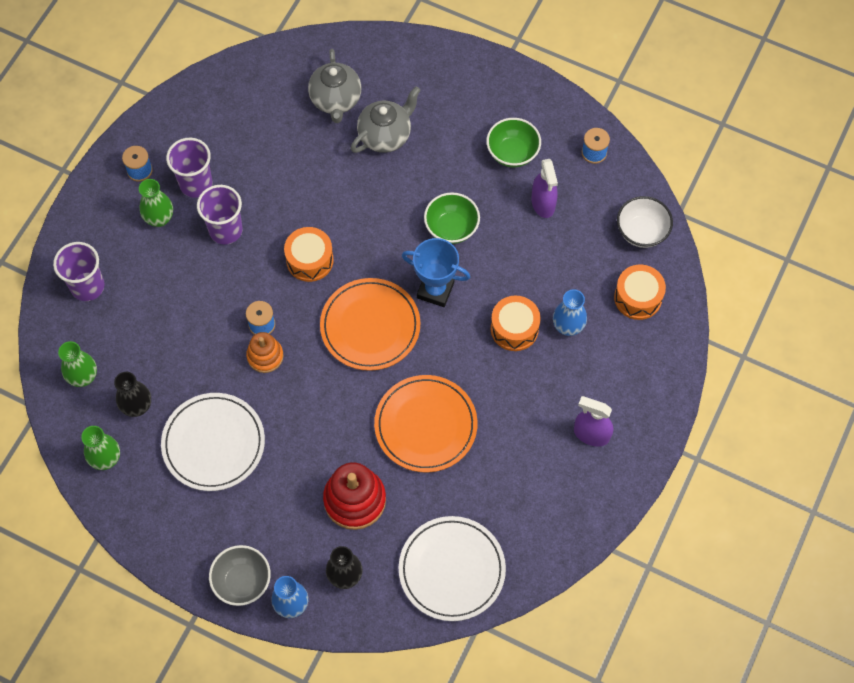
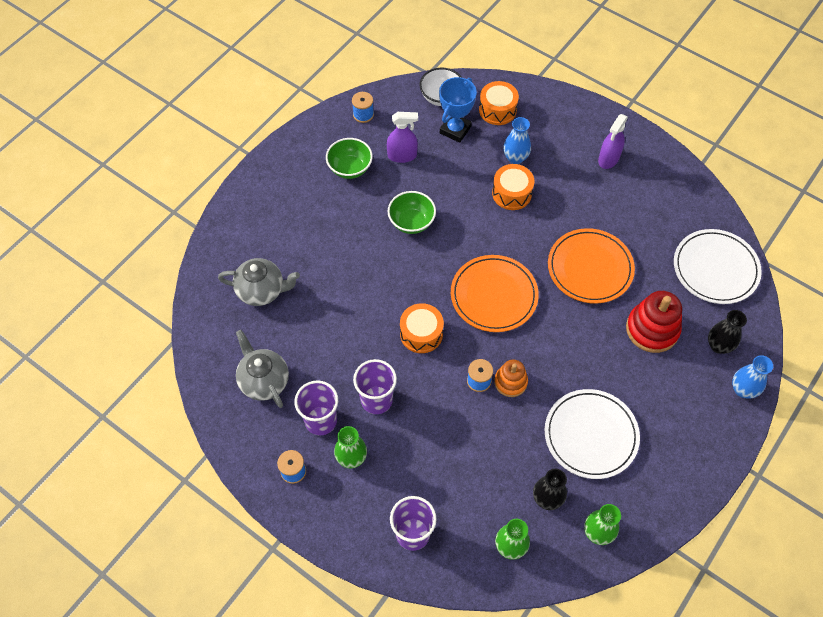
camera: 80 degrees left, 5 degrees down
grey bowl [209,545,271,606] -> none
grey teapot [351,86,420,153] -> grey teapot moved to [236,330,289,408]
blue trophy [402,238,470,307] -> blue trophy moved to [439,77,477,143]

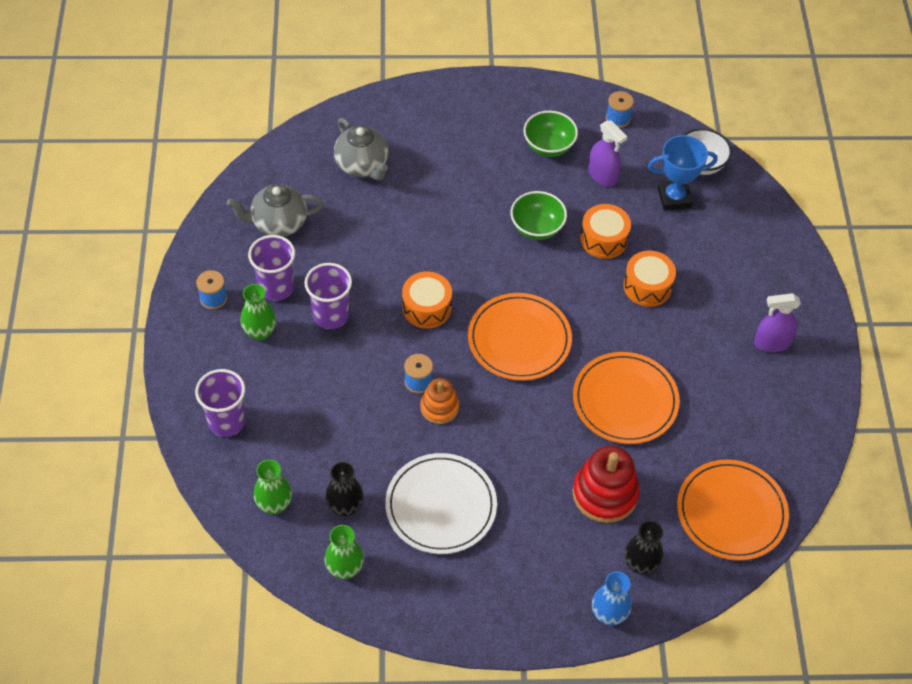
camera: 50 degrees right, 5 degrees down
grey teapot [236,330,289,408] -> grey teapot turned 120 degrees counterclockwise [227,184,323,237]
orange drum [479,81,519,125] -> orange drum moved to [580,204,631,259]
blue vase [503,117,531,164] -> none
white plate [674,229,762,304] -> orange plate [677,459,789,561]

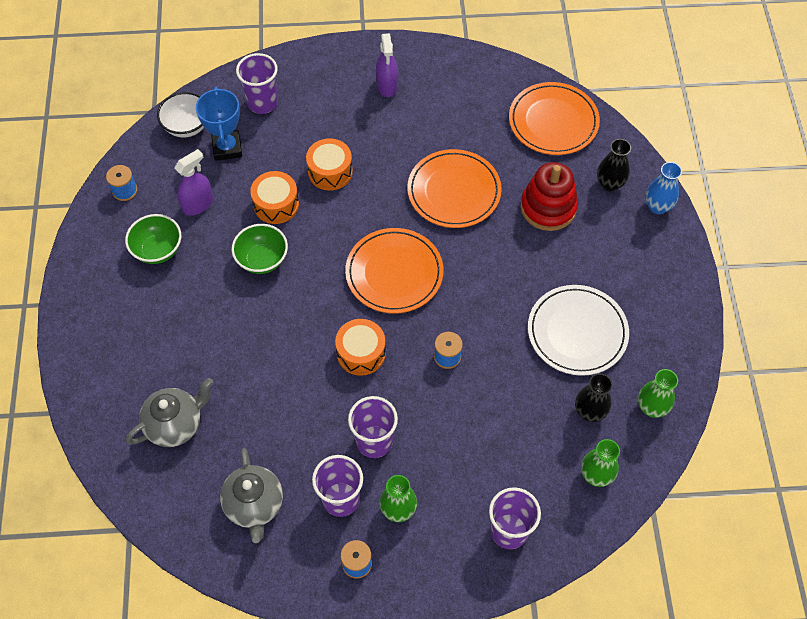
camera: 90 degrees left, 5 degrees up
orange stacking toy [420,378,459,424] -> none
none -> purple cup [236,53,278,114]

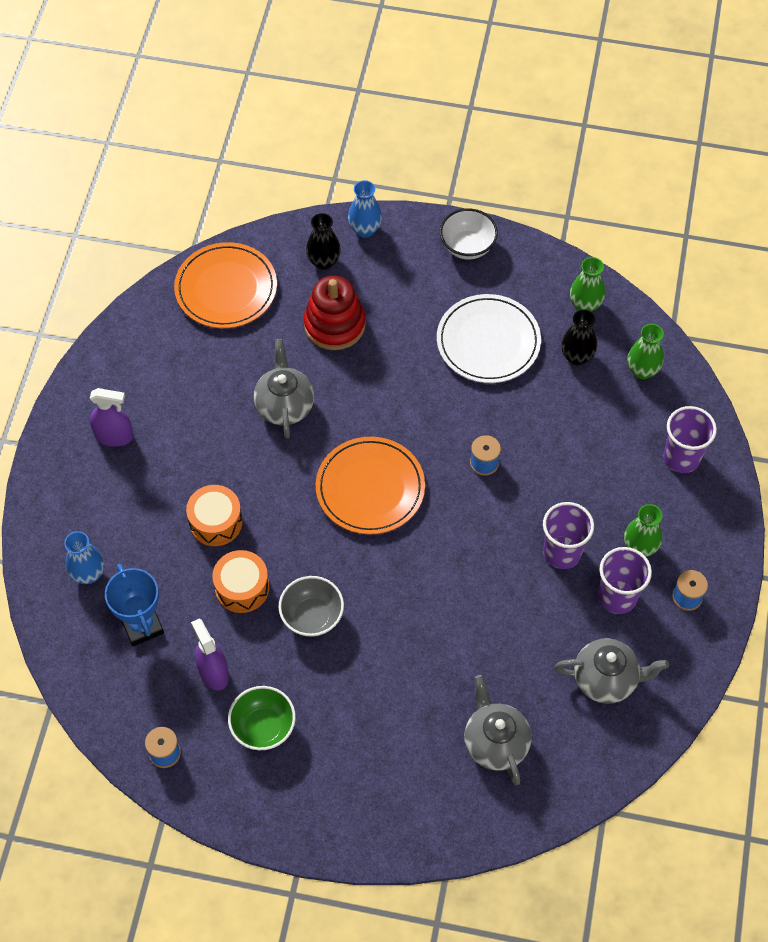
camera: 75 degrees left, 0 degrees up
white bowl [157,92,204,138] -> white bowl moved to [440,208,498,260]
blue trophy [196,87,242,161] -> blue trophy turned 60 degrees clockwise [105,564,164,646]
green bowl [232,224,288,274] -> grey bowl [278,576,344,637]
purple cup [236,53,278,114] -> blue vase [64,531,104,584]
orange drum [335,319,386,376] -> none
orange plate [407,149,502,228] -> grey teapot [254,339,314,438]

